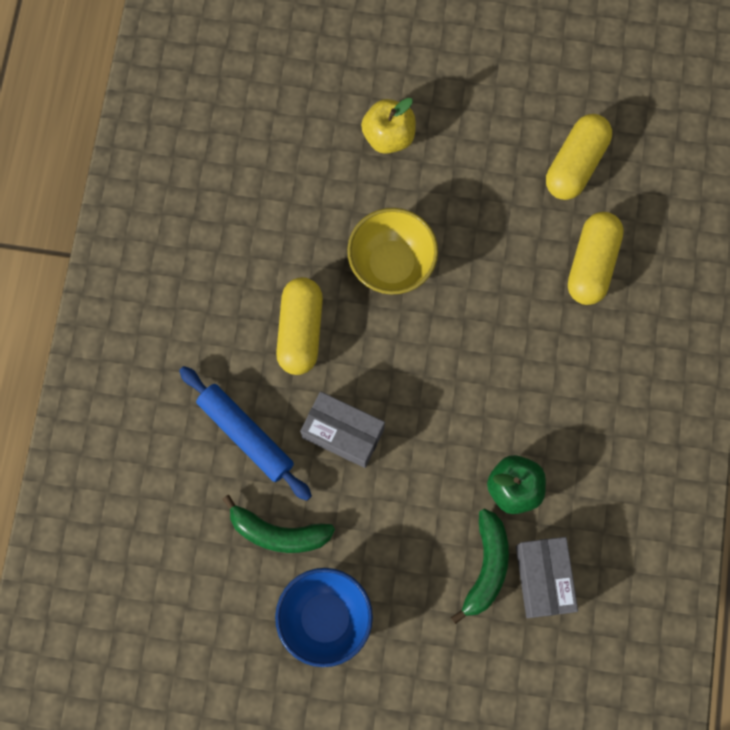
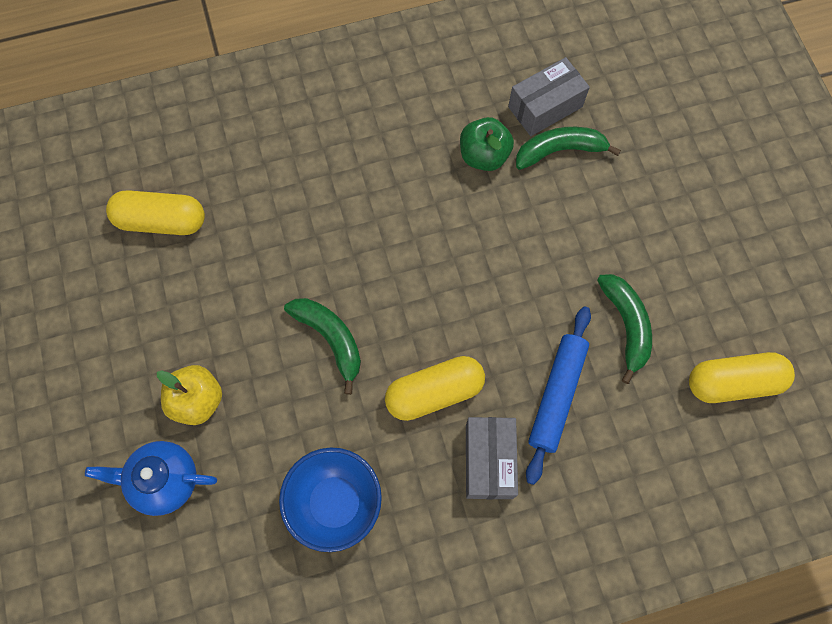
camera: 115 degrees left, 5 degrees down
blue bowl [275,568,373,667] -> blue bowl moved to [279,447,382,552]
grey box [300,392,385,468] -> grey box moved to [466,417,518,499]
yellow bowl [347,208,438,294] -> green banana [284,298,361,395]
yellow capsule [568,212,624,305] -> yellow capsule moved to [689,352,795,403]
none -> blue teapot [85,441,217,516]

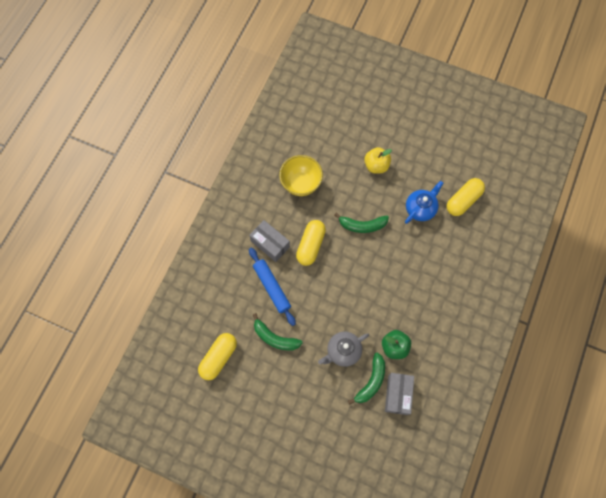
camera: 130 degrees right, 0 degrees up
blue teapot [85,441,217,516] -> blue teapot moved to [405,181,443,224]
blue bowl [279,447,382,552] -> yellow bowl [279,155,323,196]
none -> grey teapot [318,331,369,367]

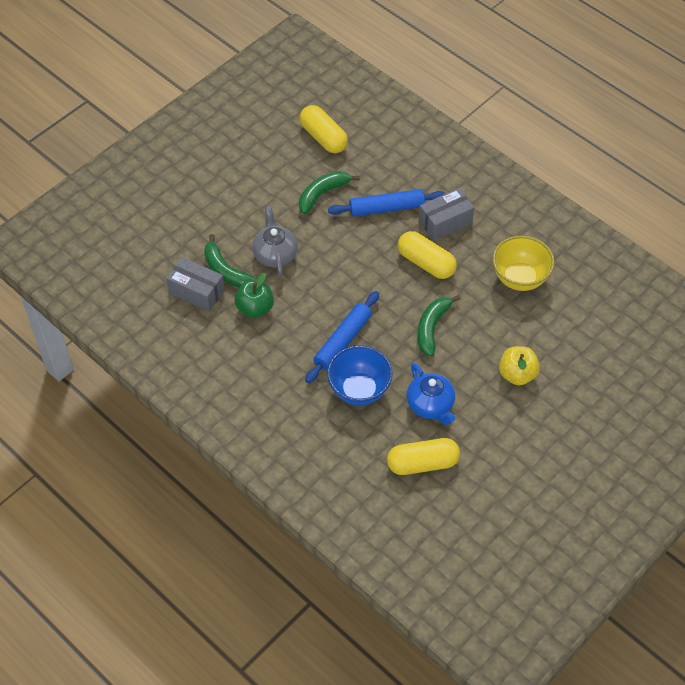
camera: 110 degrees right, 15 degrees down
yellow capsule [447,178,485,216] -> yellow capsule turned 75 degrees counterclockwise [387,438,460,475]
none -> blue rolling pin [305,291,379,383]
none -> blue bowl [327,346,393,406]

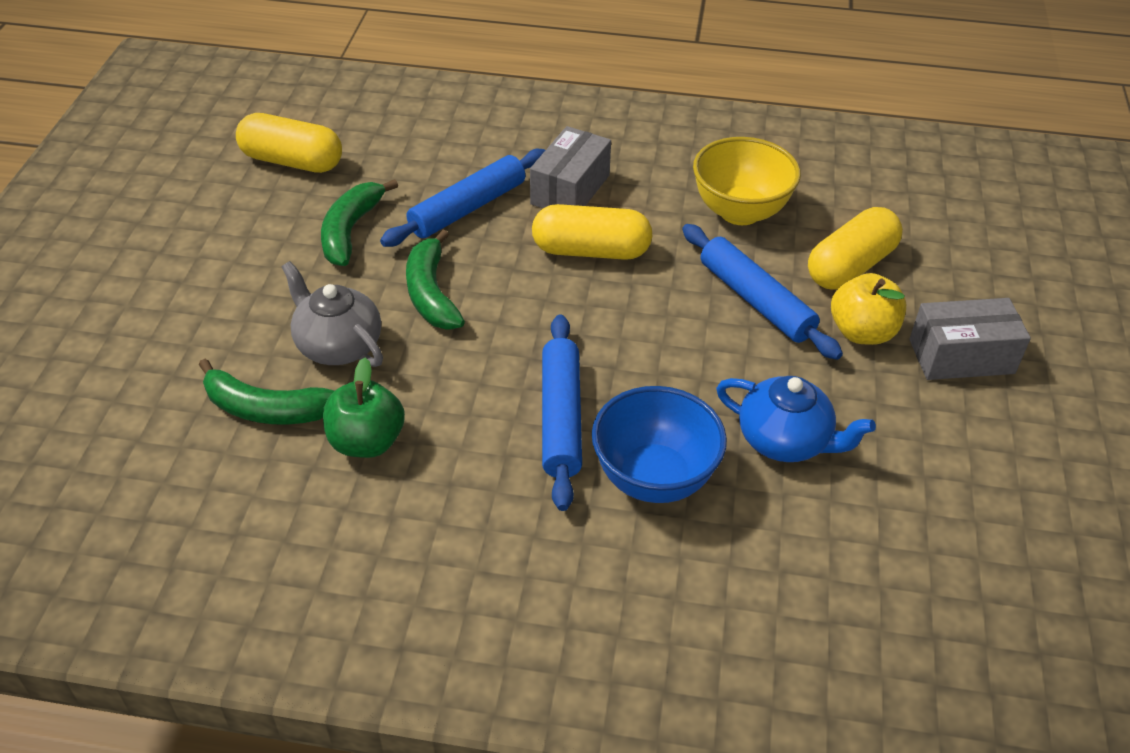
camera: 35 degrees left, 10 degrees down
grey box [166,257,225,312] -> grey box moved to [909,298,1031,380]
yellow capsule [387,438,460,475] -> yellow capsule moved to [808,207,903,289]
green banana [417,295,460,357] -> green banana moved to [406,229,465,329]
none -> blue rolling pin [682,224,843,360]

